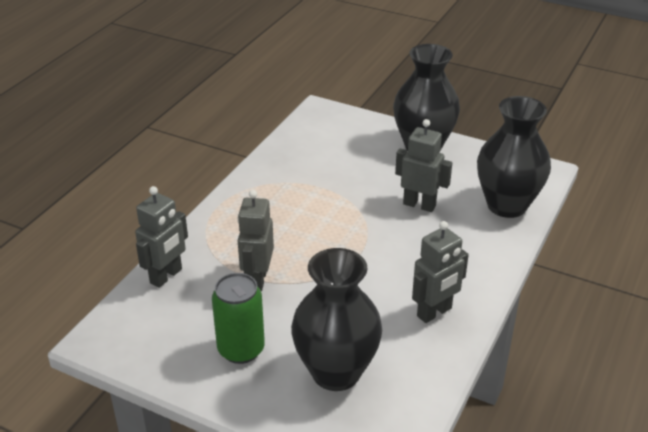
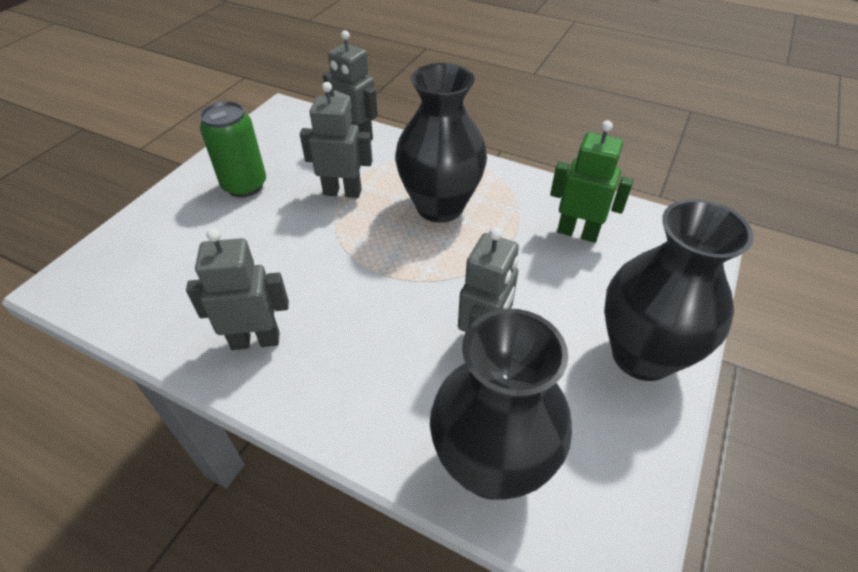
camera: 90 degrees right, 10 degrees up
black vase [291,248,382,391] -> black vase moved to [395,63,487,223]
grey robot [412,221,469,323] -> grey robot turned 120 degrees clockwise [186,228,289,350]
none -> green robot [550,120,633,243]

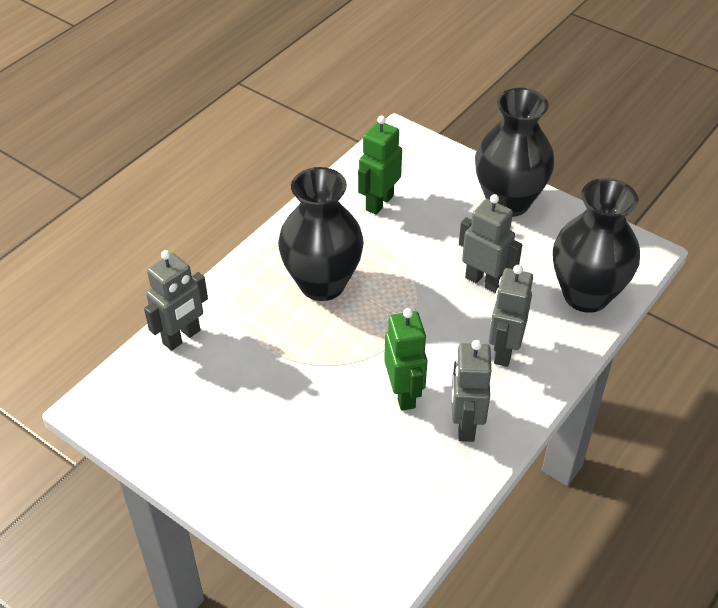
camera: 80 degrees left, 0 degrees up
green can [200,101,266,197] -> none
grey robot [300,82,373,198] -> grey robot moved to [489,265,533,367]
none -> green robot [384,308,428,411]

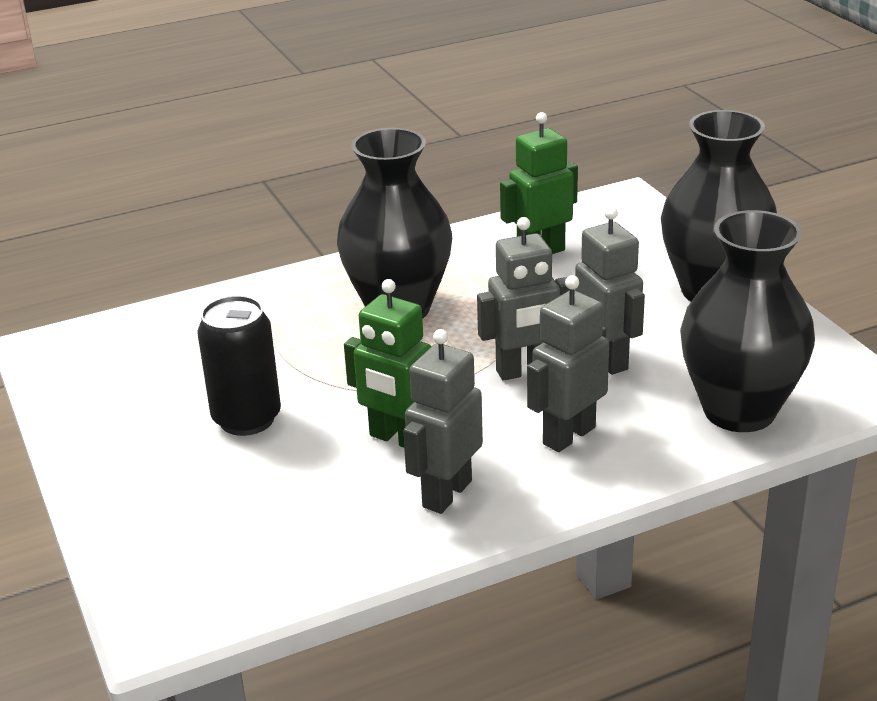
camera: 30 degrees right, 15 degrees down
grey robot [144,250,208,351] -> grey robot moved to [477,217,570,381]
green robot [384,308,428,411] -> green robot turned 105 degrees clockwise [344,279,432,448]
none -> black can [197,296,281,436]

